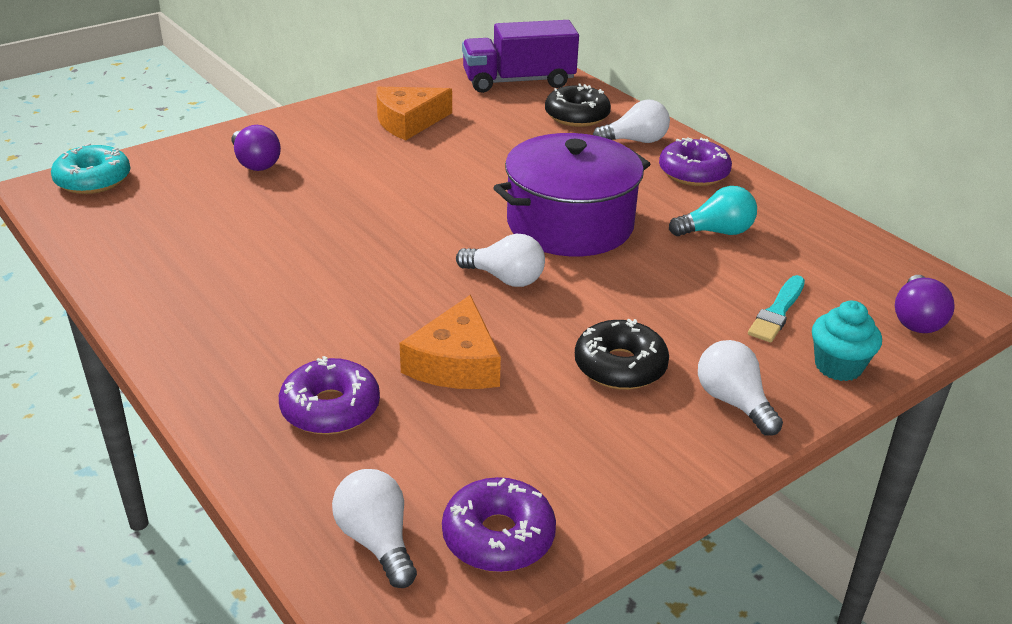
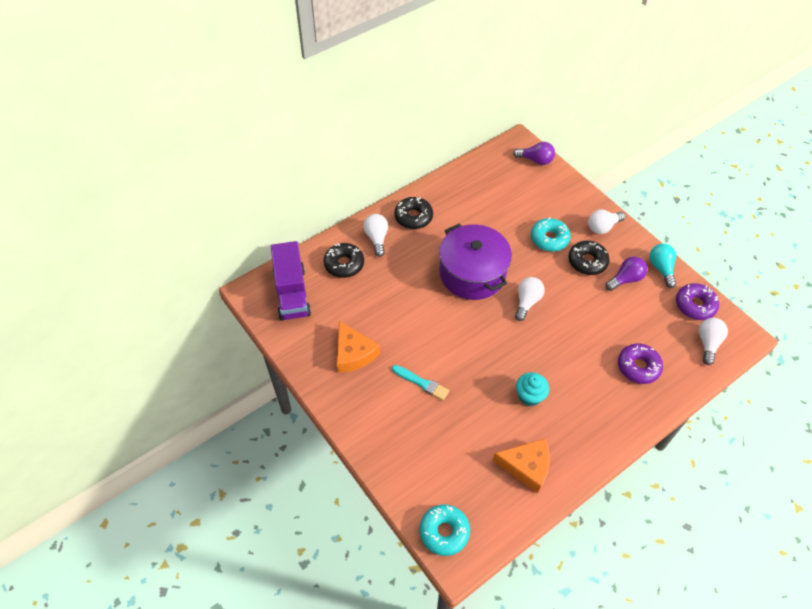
camera: 90 degrees left, 20 degrees up
purple light bulb [232,125,281,171] -> purple light bulb moved to [606,257,647,291]
white light bulb [332,469,417,588] -> white light bulb turned 135 degrees clockwise [699,318,728,365]
orange cheese [400,295,501,389] -> orange cheese moved to [492,438,550,493]
purple donut [659,137,732,186] -> black donut [395,197,433,229]
turquoise light bulb [669,186,757,236] -> turquoise light bulb moved to [649,244,676,288]
turquoise brush [748,275,805,342] -> turquoise brush moved to [392,365,449,400]
turquoise cupcake [812,301,882,381] -> turquoise cupcake moved to [516,372,549,406]
none -> turquoise donut [531,218,571,252]

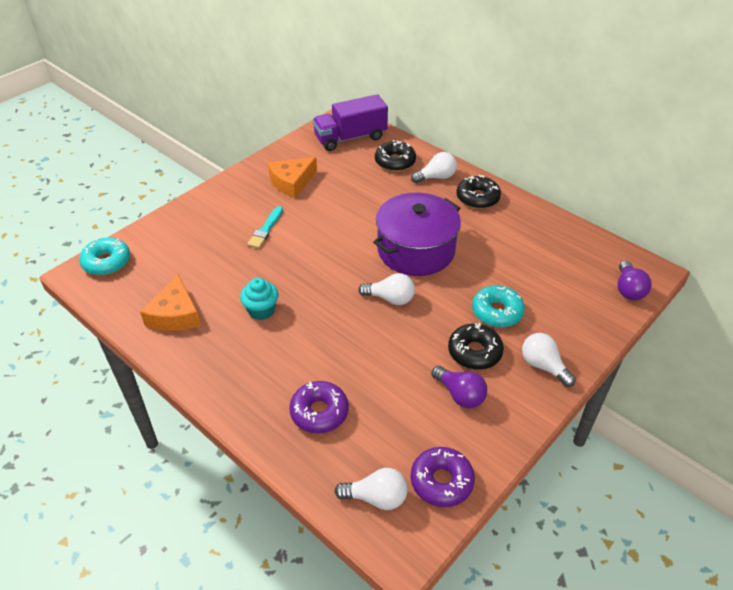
camera: 80 degrees right, 10 degrees down
turquoise light bulb [649,244,676,288] -> none

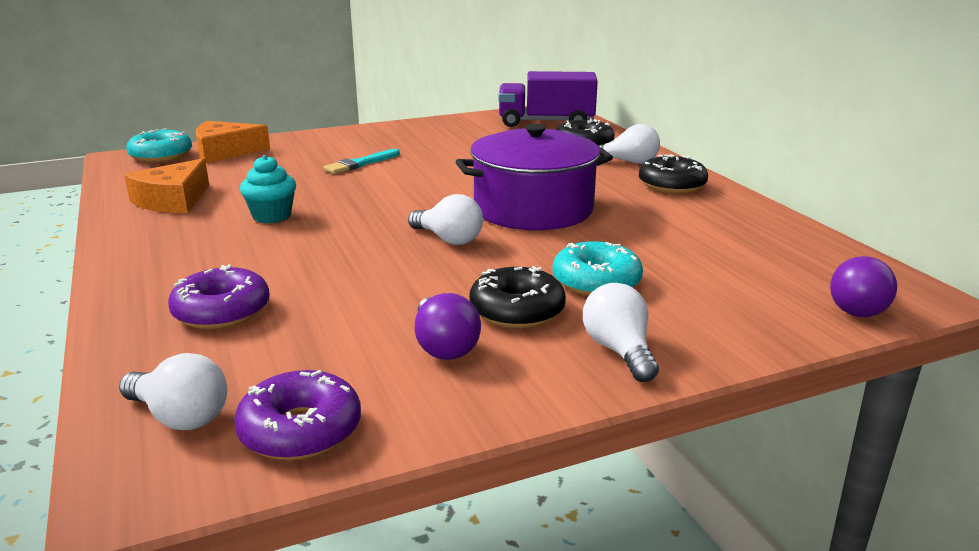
camera: 25 degrees right, 20 degrees down
orange cheese [268,157,317,198] -> orange cheese moved to [195,121,270,163]

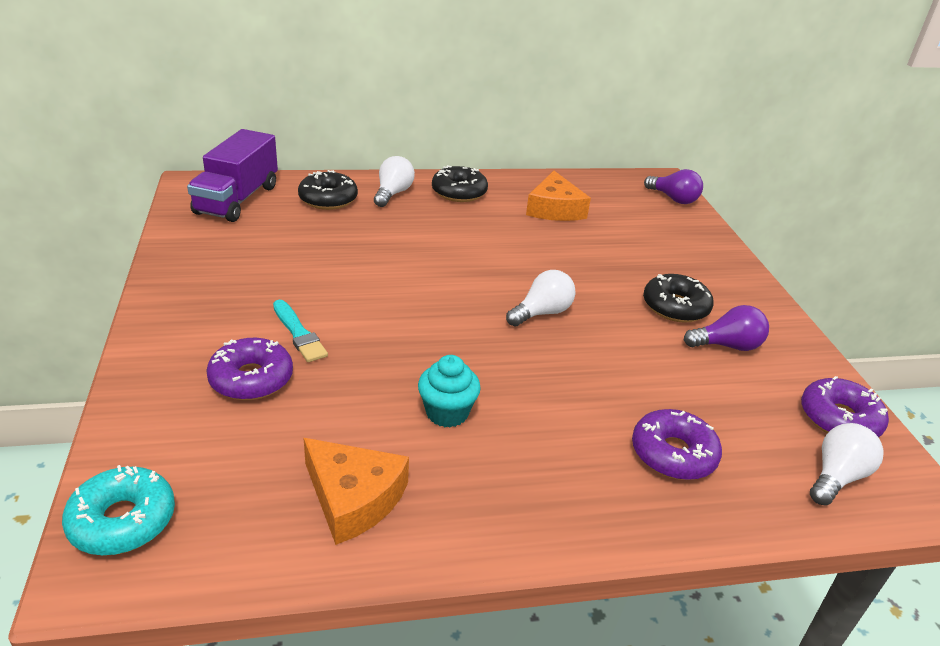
camera: 80 degrees left, 10 degrees up
orange cheese [195,121,270,163] -> orange cheese moved to [526,171,591,221]
purple pot [456,124,613,230] -> none
turquoise donut [552,241,643,296] -> none
white light bulb [583,283,659,382] -> none
none -> purple donut [206,338,293,400]

